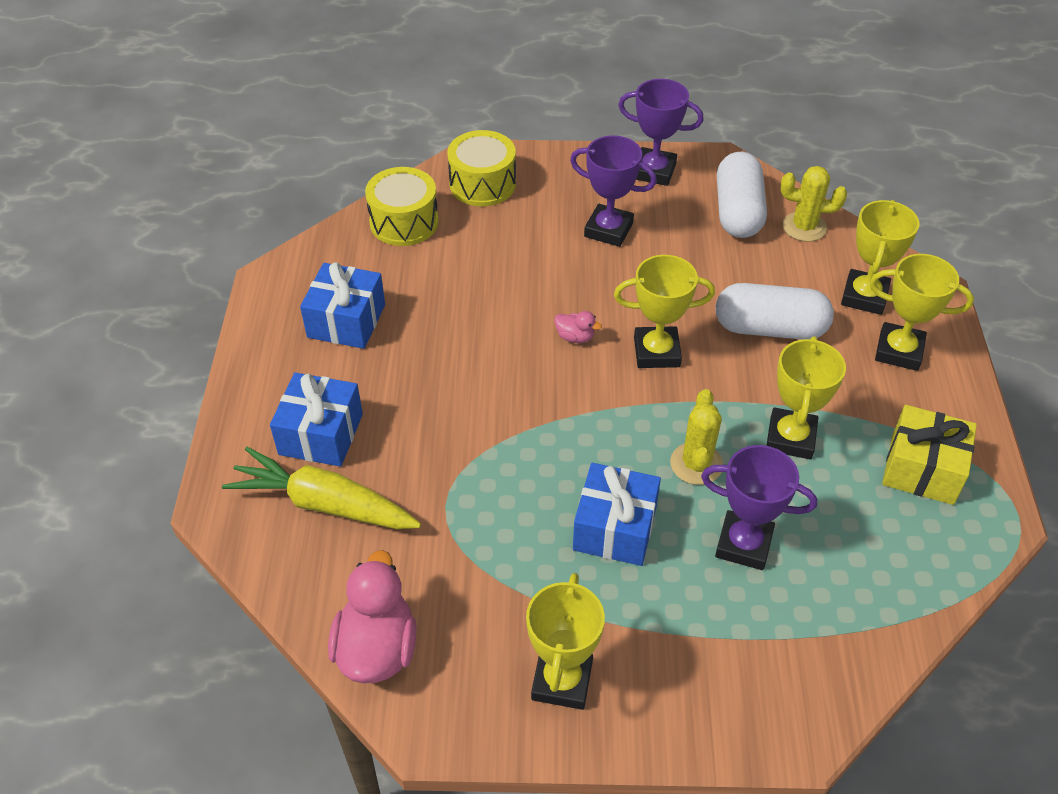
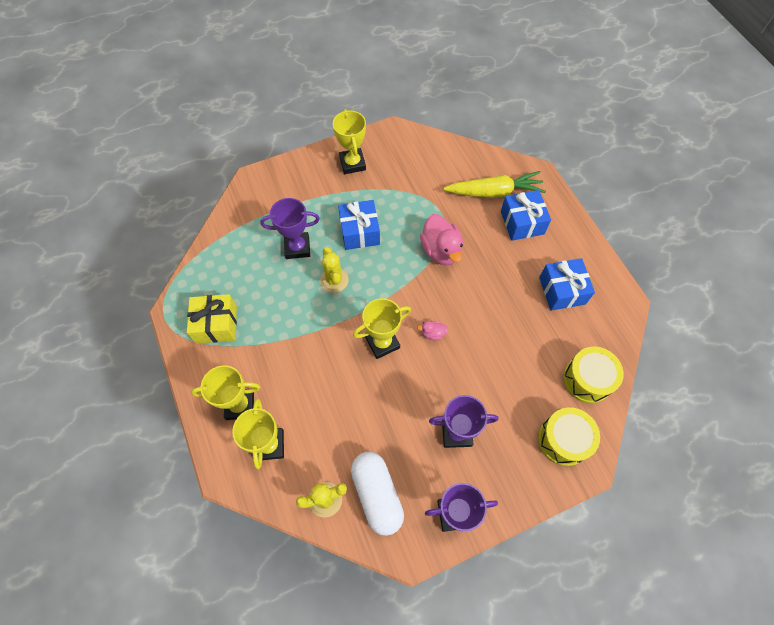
camera: 155 degrees right, 15 degrees up
pink duck [328,550,417,683] -> pink duck moved to [420,214,463,265]
white capsule [715,283,834,340] -> none
yellow trophy [766,336,846,459] -> none

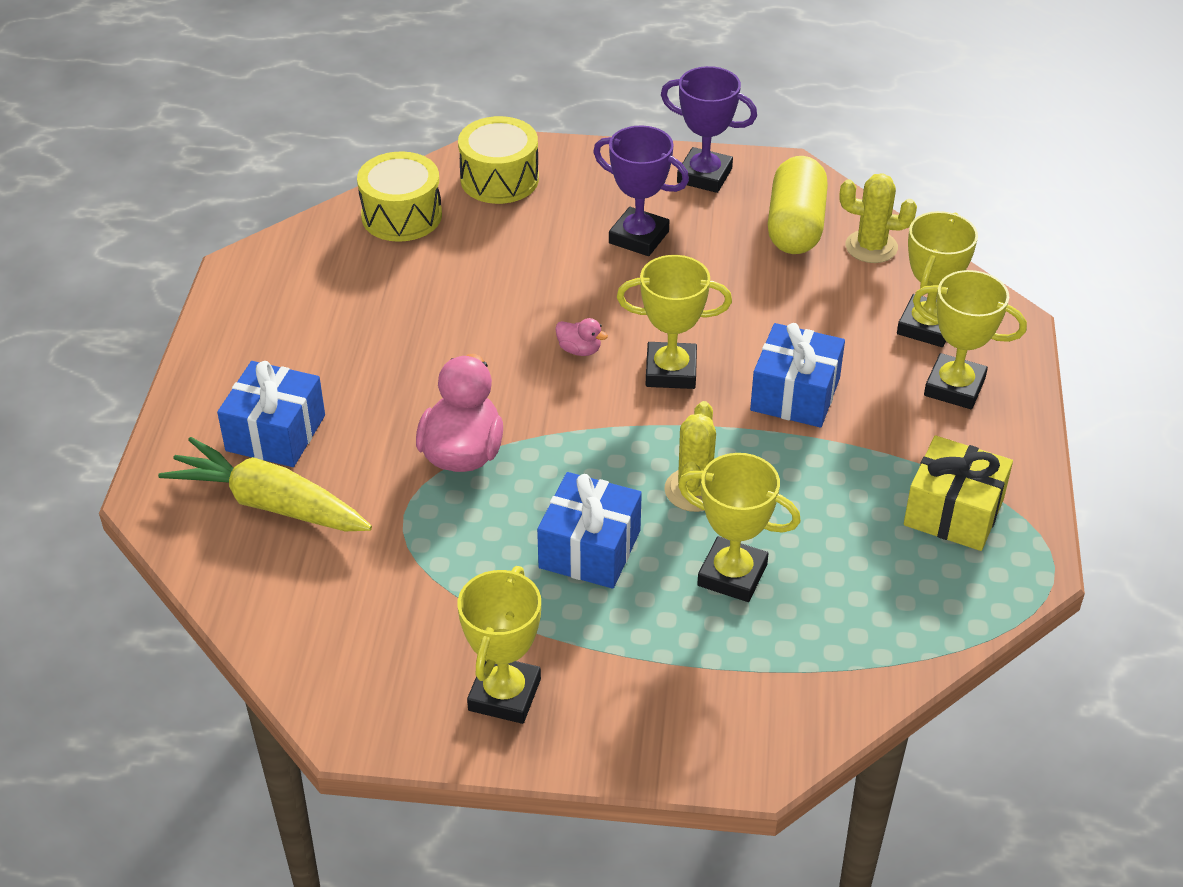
camera: 150 degrees left, 20 degrees down
purple trophy [260,198,320,259] -> yellow trophy [678,453,801,602]
white capsule [351,452,404,536] -> yellow capsule [768,156,828,254]
blue gift [539,258,595,311] -> blue gift moved to [750,323,845,427]

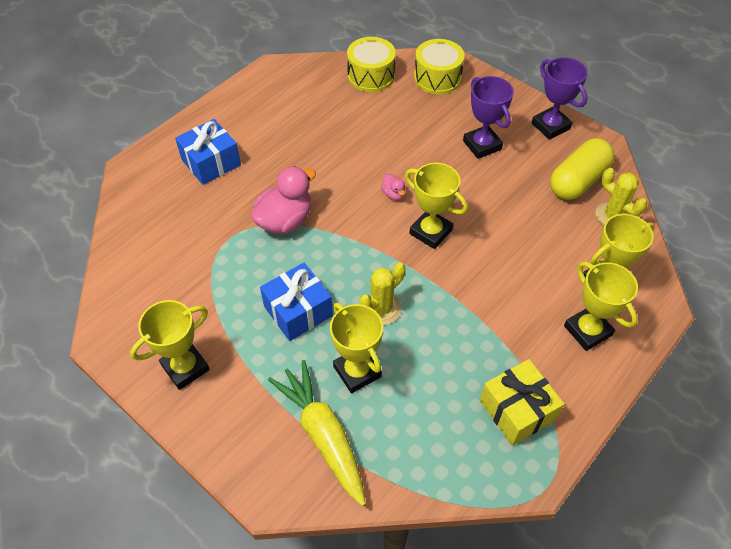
camera: 35 degrees right, 10 degrees up
yellow carrot [158,437,372,531] -> yellow carrot moved to [268,360,366,506]
blue gift [750,323,845,427] -> none

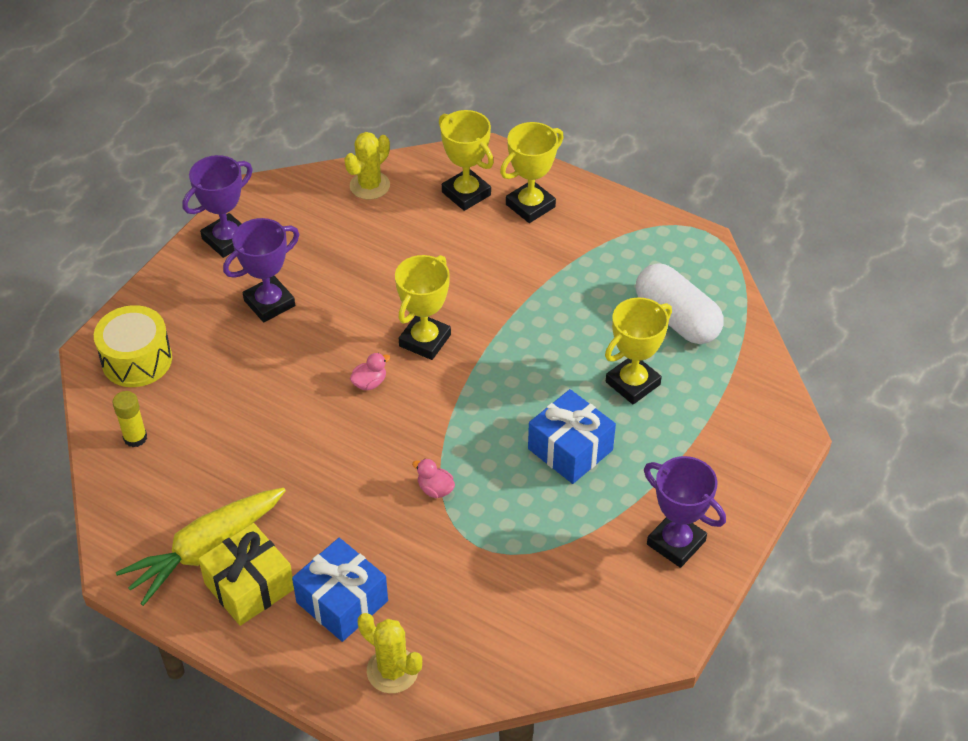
camera: 100 degrees left, 5 degrees down
yellow trophy [130,300,210,390] -> purple trophy [644,456,726,568]
pink duck [251,166,316,234] -> pink duck [412,459,455,498], size x0.46
yellow carrot [268,360,366,506] -> yellow carrot moved to [116,487,286,606]
yellow drum [347,37,396,92] -> yellow glue stick [112,391,147,447]
yellow cactus [359,262,406,325] -> yellow cactus moved to [358,613,422,693]
yellow gift [480,359,564,446] -> yellow gift moved to [198,523,294,626]
yellow capsule [550,138,614,200] -> none
none -> white capsule [636,263,723,344]

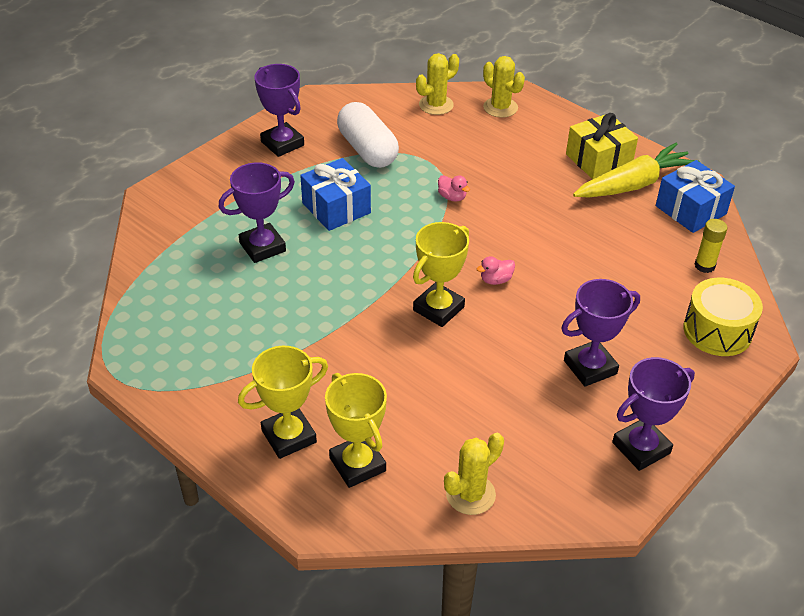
camera: 170 degrees left, 5 degrees down
blue gift [292,538,388,642] -> blue gift moved to [656,160,735,233]
yellow trophy [605,297,672,404] -> purple trophy [219,162,295,263]
white capsule [636,263,723,344] -> white capsule moved to [337,102,399,168]
none -> yellow cactus [416,53,459,115]

